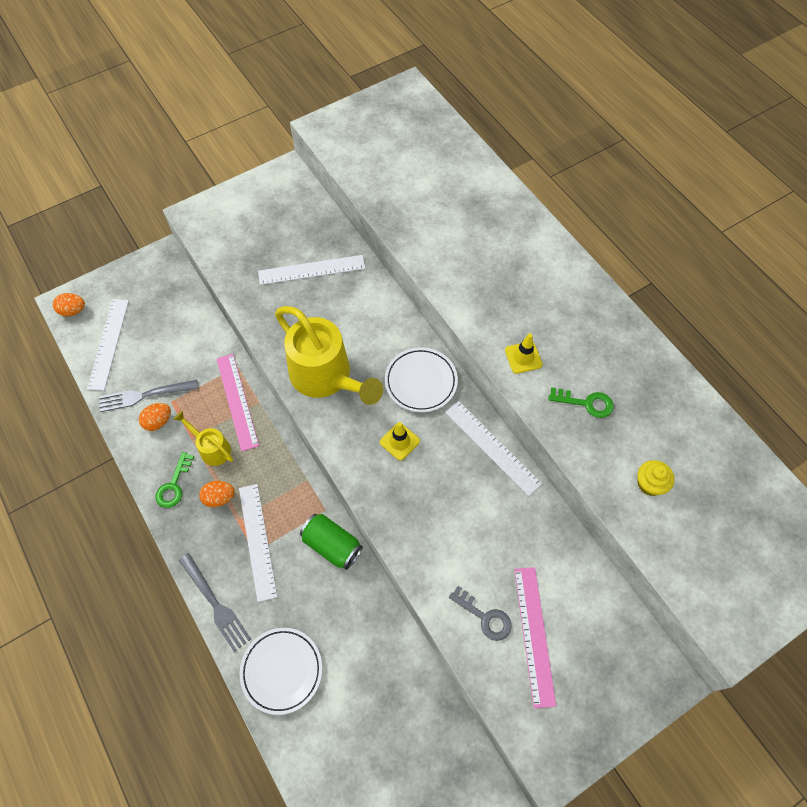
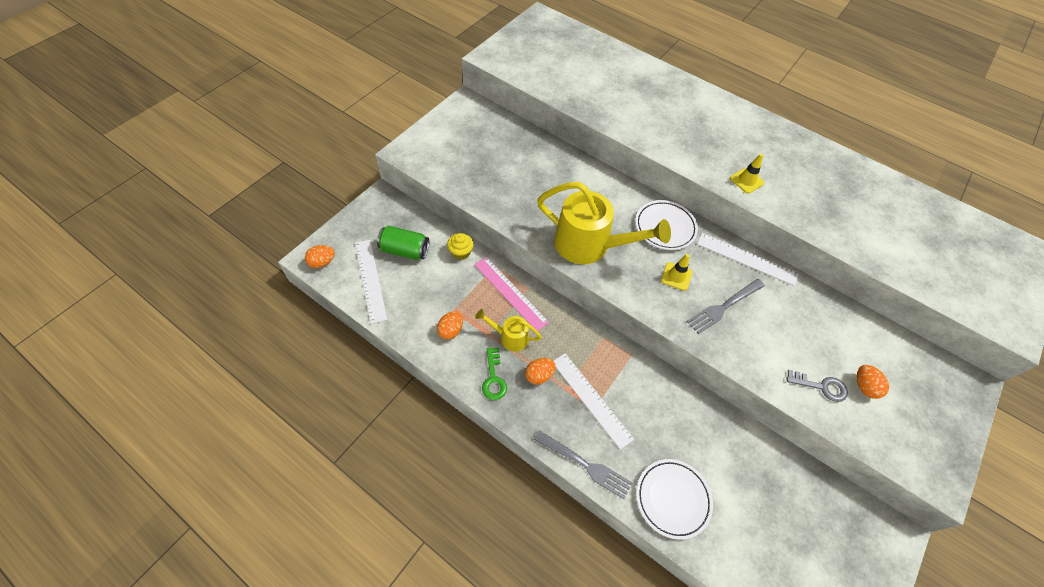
camera: 25 degrees left, 5 degrees down
grey fork [99,380,198,412] -> grey fork moved to [687,279,765,334]
white ruler [258,255,366,285] -> none
green can [300,514,363,570] -> green can moved to [377,226,429,260]
pink ruler [514,567,556,708] -> orange egg [857,365,889,399]
green key [548,387,614,418] -> none
yellow cupcake [637,460,674,496] -> yellow cupcake moved to [447,233,474,260]

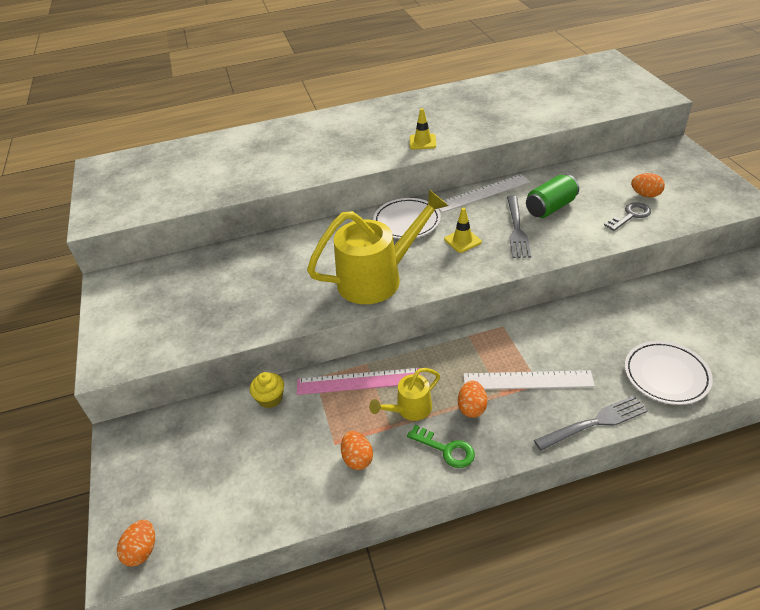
camera: 45 degrees left, 15 degrees down
white ruler [355,240,387,324] -> none
green can [377,226,429,260] -> green can moved to [526,174,579,218]

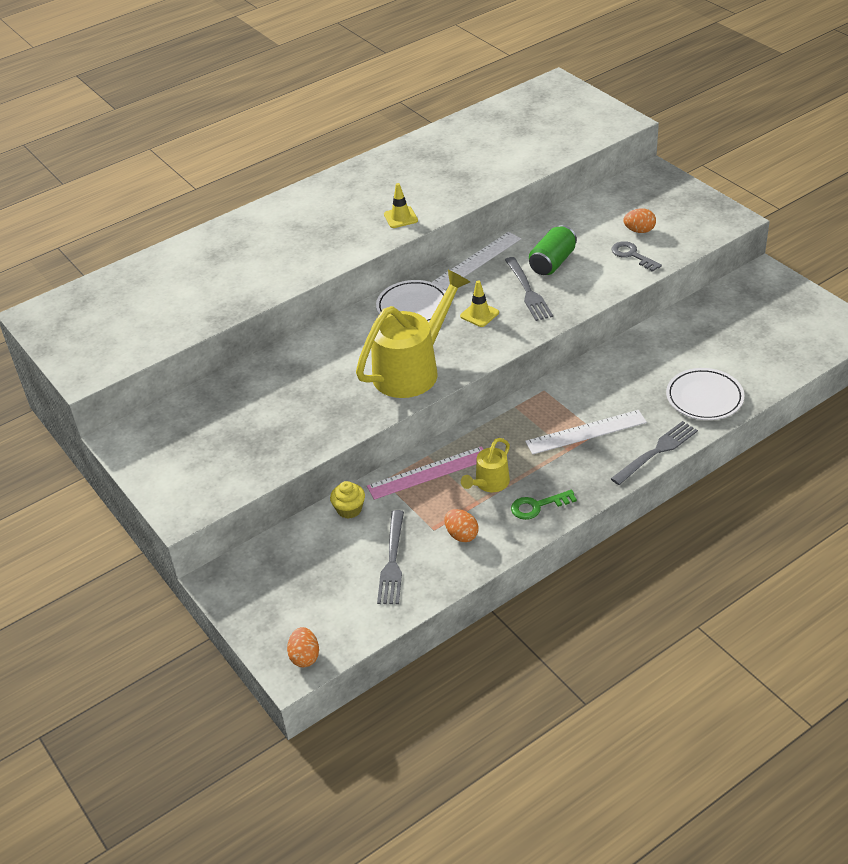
camera: 20 degrees left, 0 degrees up
green key [407,425,475,468] -> green key turned 150 degrees clockwise [511,490,577,520]
orange egg [458,381,487,418] -> none
grey key [604,202,651,231] -> grey key turned 75 degrees counterclockwise [611,241,662,272]
none -> grey fork [377,510,404,604]

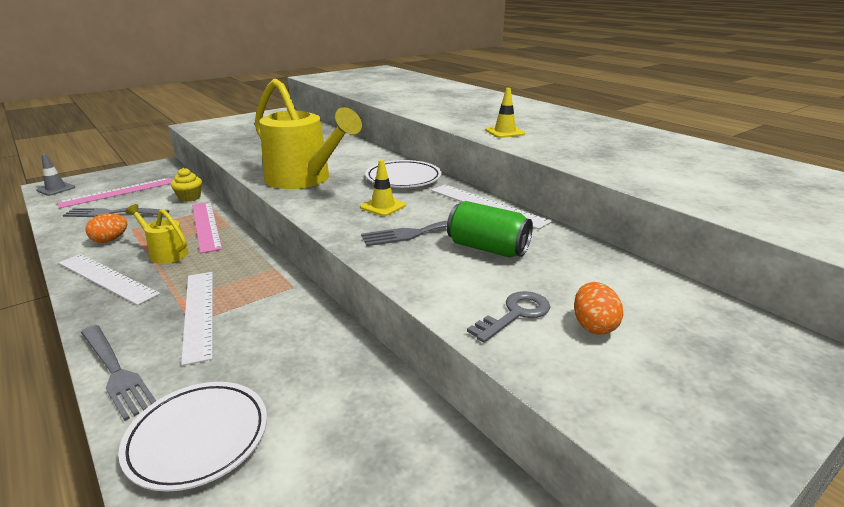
camera: 85 degrees right, 15 degrees down
orange egg [287,627,319,667] -> grey traffic cone [36,154,75,196]
green key [511,490,577,520] -> white ruler [59,254,160,305]
none -> pink ruler [57,178,172,208]

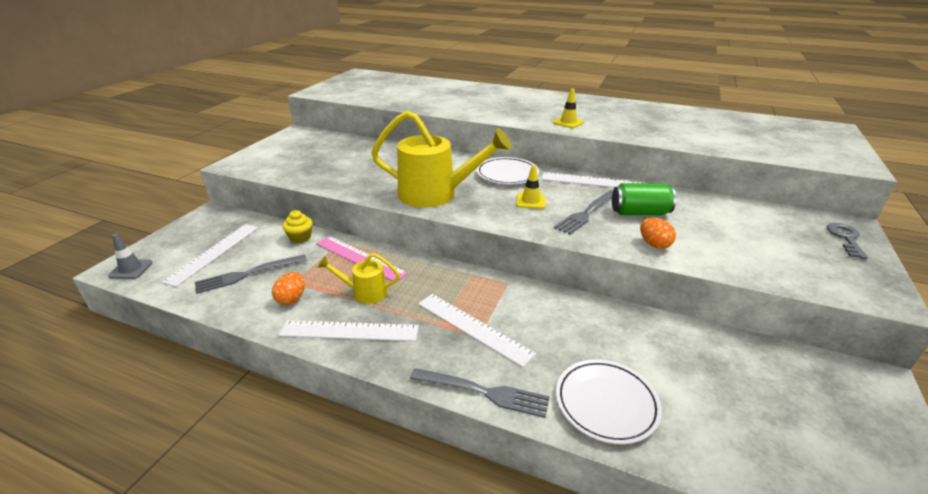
camera: 30 degrees left, 5 degrees up
pink ruler [57,178,172,208] -> white ruler [161,224,259,287]
grey key [467,291,550,343] -> grey key moved to [827,223,868,259]
orange egg [574,282,623,335] -> orange egg moved to [640,218,676,249]

